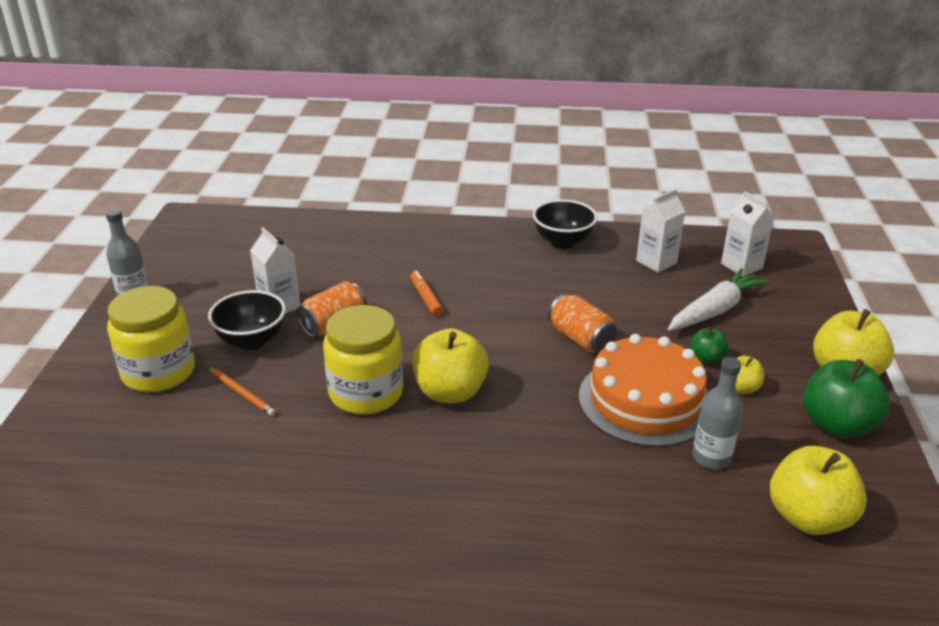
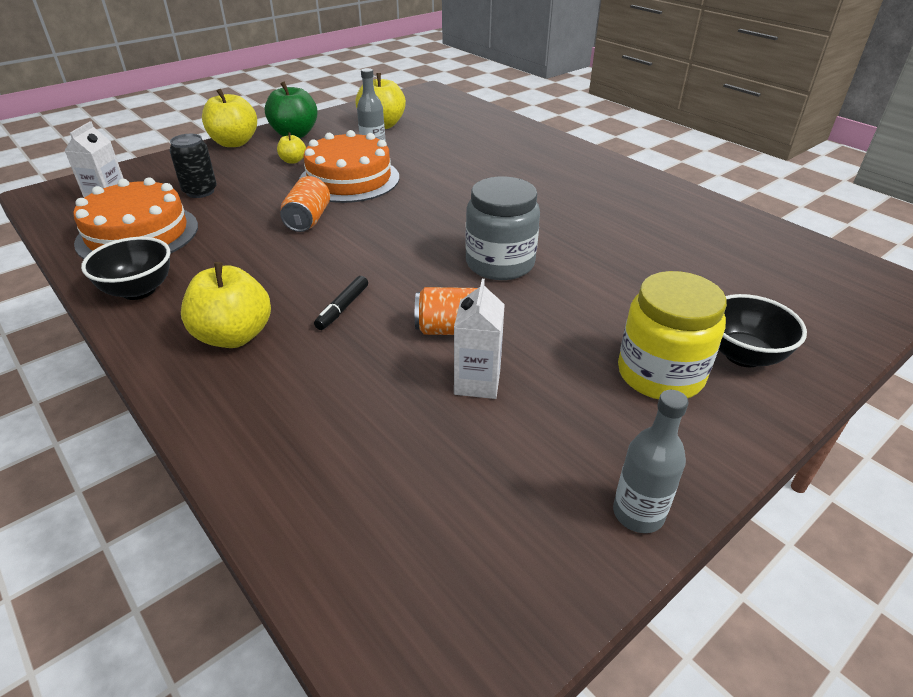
camera: 135 degrees left, 5 degrees up
black bowl [208,290,286,350] -> black bowl moved to [719,294,807,367]
orange pencil [208,367,276,416] -> none
yellow jar [323,305,403,415] -> grey jar [465,176,540,280]
orange marker [411,271,443,316] -> black marker [314,276,368,330]
yellow apple [412,328,489,403] -> yellow apple moved to [181,262,271,348]
white carton [636,189,685,273] -> orange cake [73,177,198,259]
white carrot [668,268,769,331] -> black can [170,134,217,198]
green apple [690,327,729,365] -> none

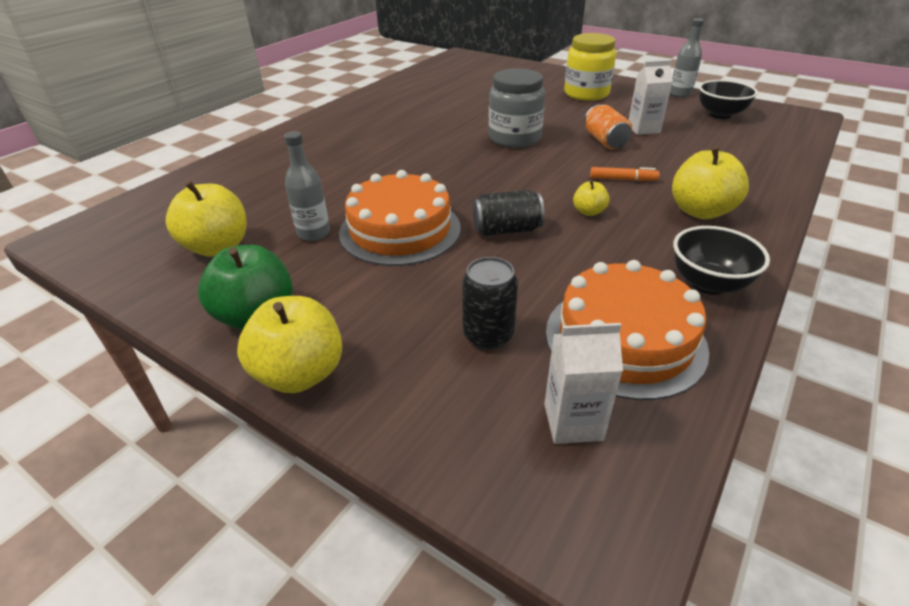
camera: 105 degrees left, 0 degrees up
yellow apple [277,133,306,164] -> yellow apple moved to [573,180,610,216]
orange can [280,176,330,232] -> black can [473,190,544,236]
black marker [314,276,368,330] -> orange marker [590,167,660,181]
black bowl [719,294,807,367] -> black bowl moved to [699,80,758,119]

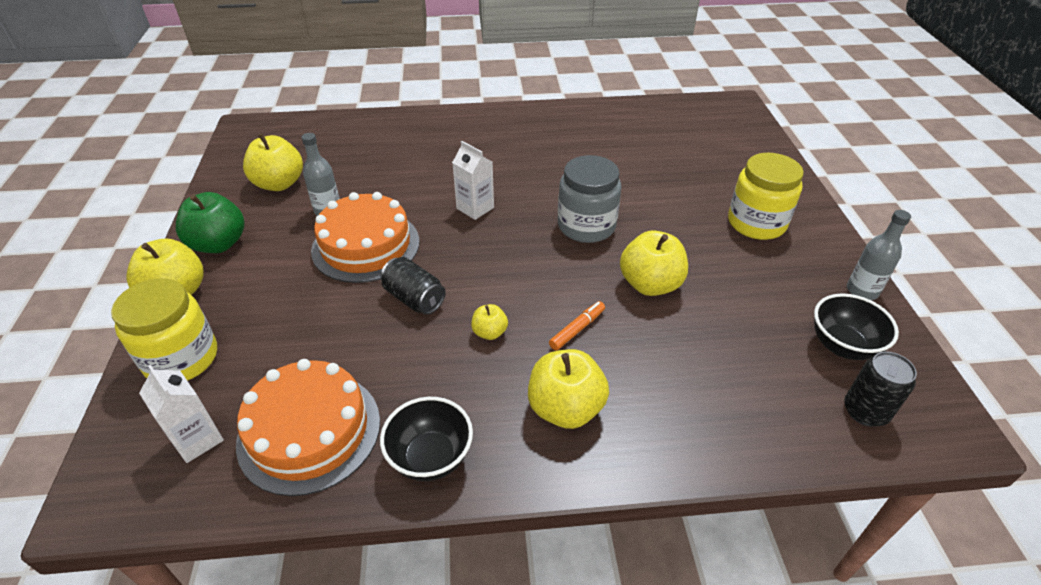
camera: 50 degrees right, 5 degrees up
black can [462,257,518,349] -> black can moved to [844,352,917,427]
orange can [585,104,632,150] -> yellow apple [620,230,688,296]
orange marker [590,167,660,181] -> orange marker turned 105 degrees counterclockwise [549,301,605,351]
white carton [629,60,673,135] -> white carton moved to [452,141,494,220]
none -> yellow jar [111,278,217,381]

